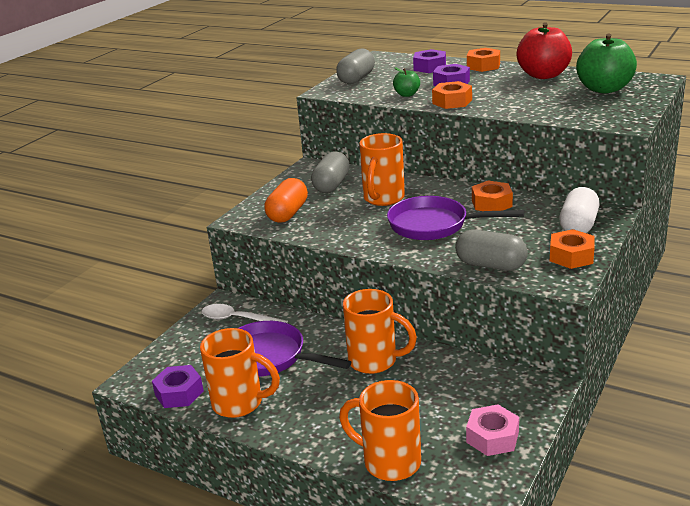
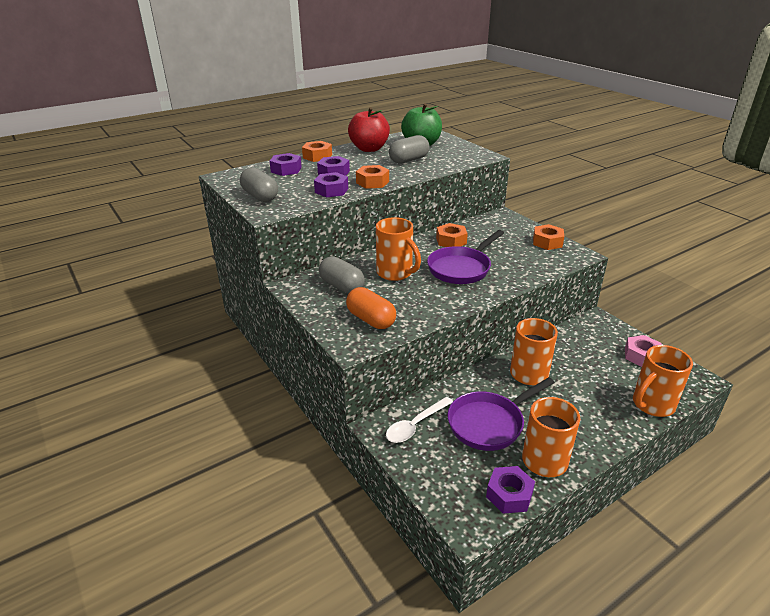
camera: 65 degrees left, 5 degrees up
green apple [393,68,420,97] -> purple nut [314,172,348,198]
grey capsule [455,230,528,271] -> grey capsule moved to [389,135,429,164]
white capsule [559,187,599,233] -> none

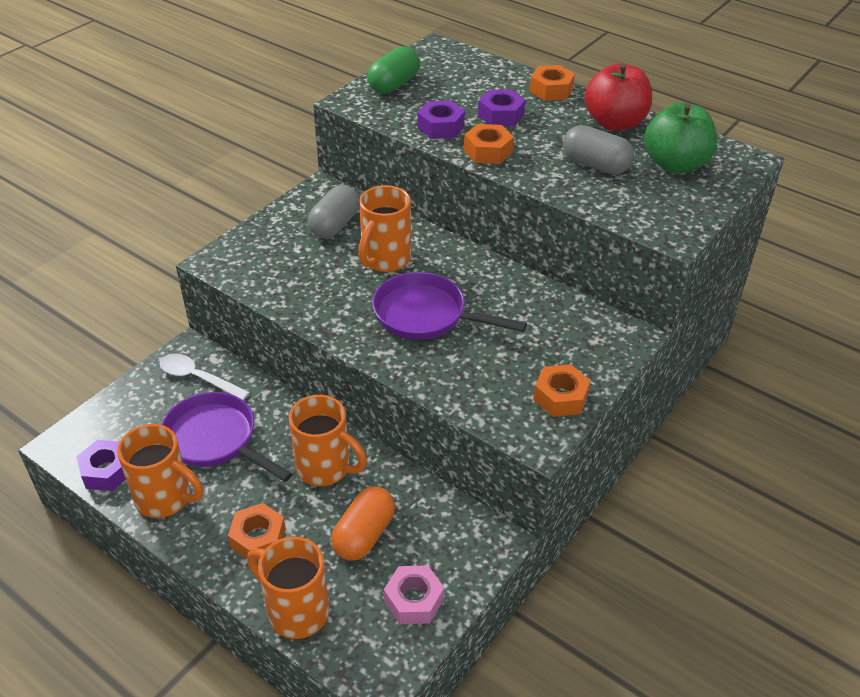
camera: 70 degrees right, 10 degrees up
grey capsule [240,167,278,202] -> green capsule [367,46,420,94]
purple nut [270,153,302,176] -> none
orange capsule [346,287,396,329] -> orange capsule moved to [331,487,395,561]
orange nut [436,223,468,247] -> orange nut moved to [228,503,286,561]

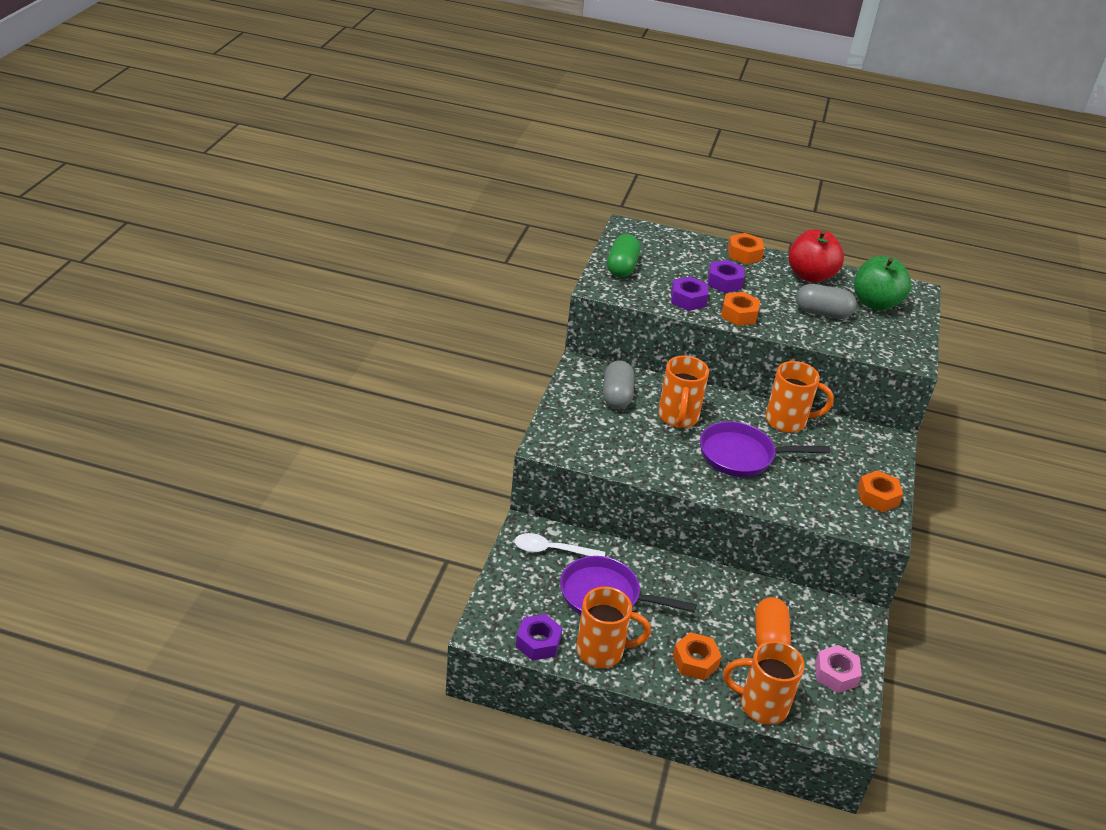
camera: 25 degrees left, 5 degrees down
orange mug [289,395,367,486] -> orange mug moved to [765,361,834,433]

